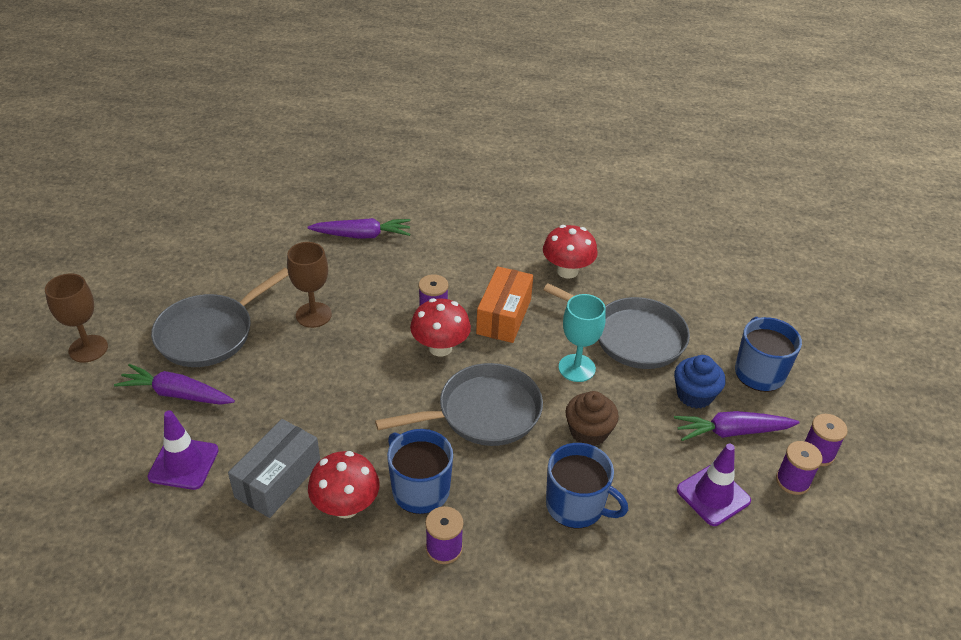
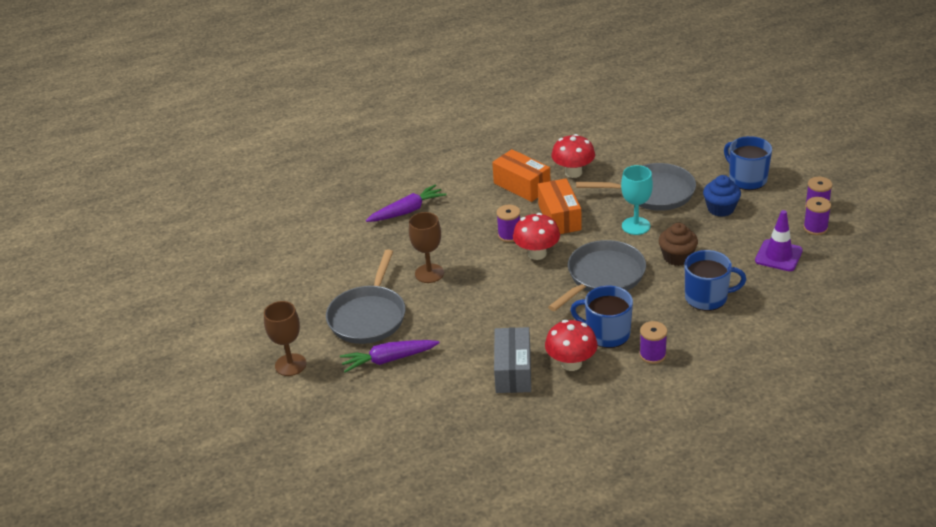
camera: 25 degrees left, 5 degrees down
purple traffic cone [148,410,219,490] -> none
purple carrot [674,411,799,441] -> none
none -> orange box [492,149,551,202]

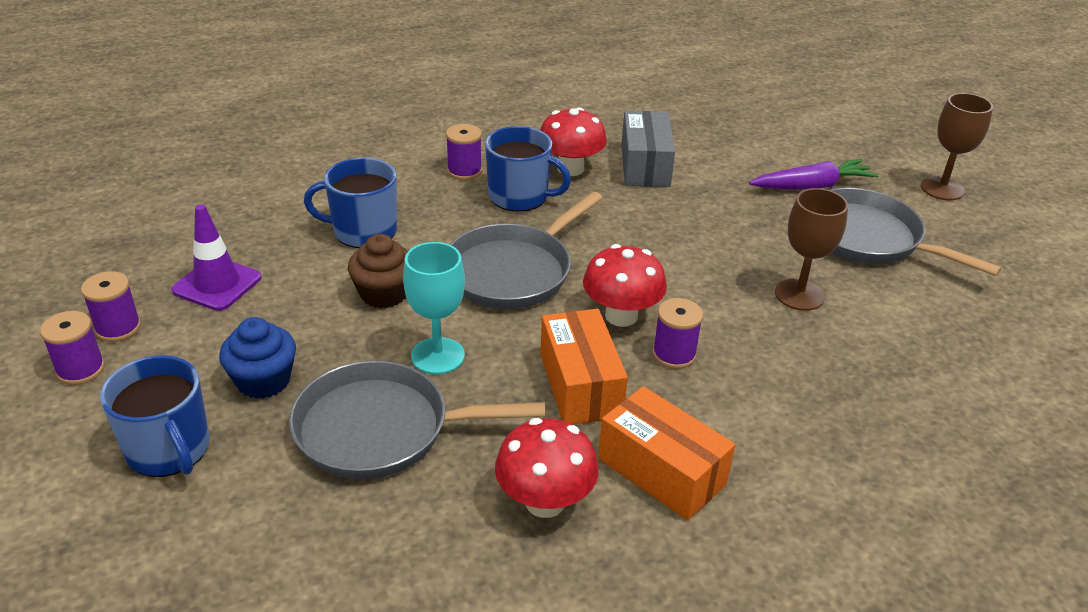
camera: 175 degrees right, 0 degrees up
grey pan [326,249,405,344] -> grey pan turned 60 degrees counterclockwise [830,188,1002,276]
purple carrot [366,184,446,222] -> none

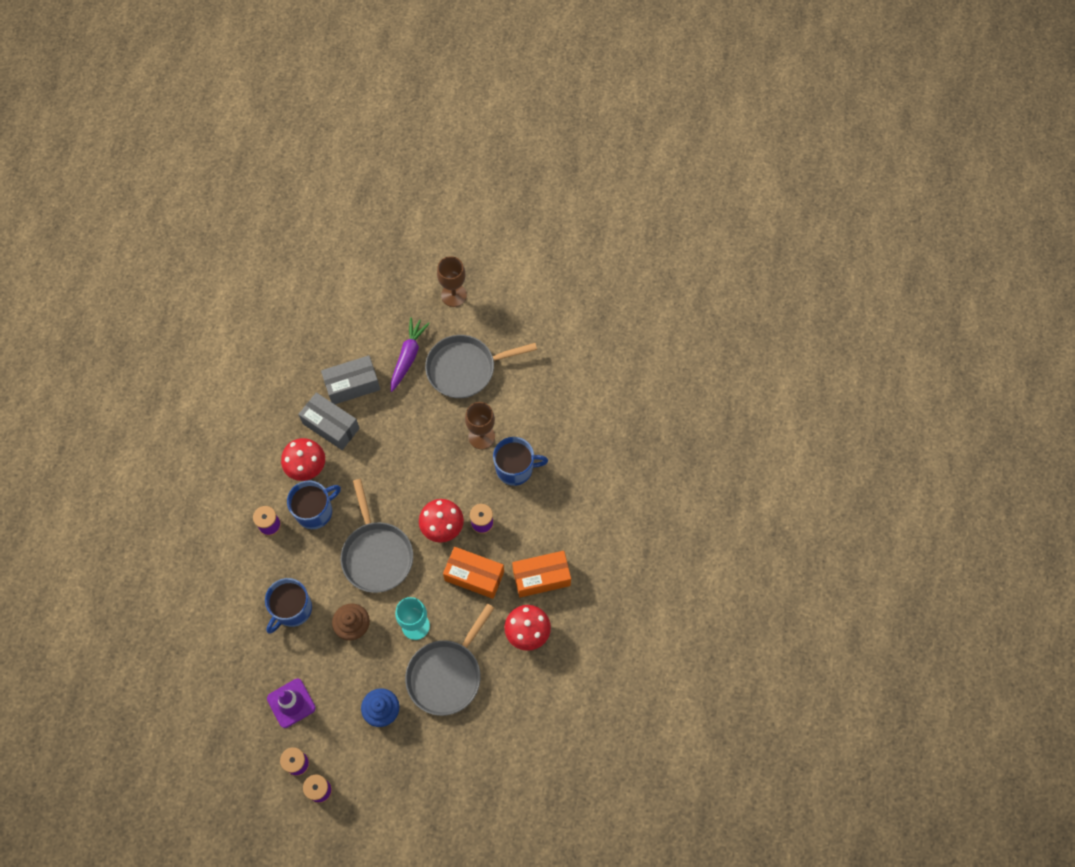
camera: 55 degrees left, 30 degrees up
blue mug [100,355,210,477] -> blue mug moved to [493,437,548,486]
none -> grey box [321,355,380,404]

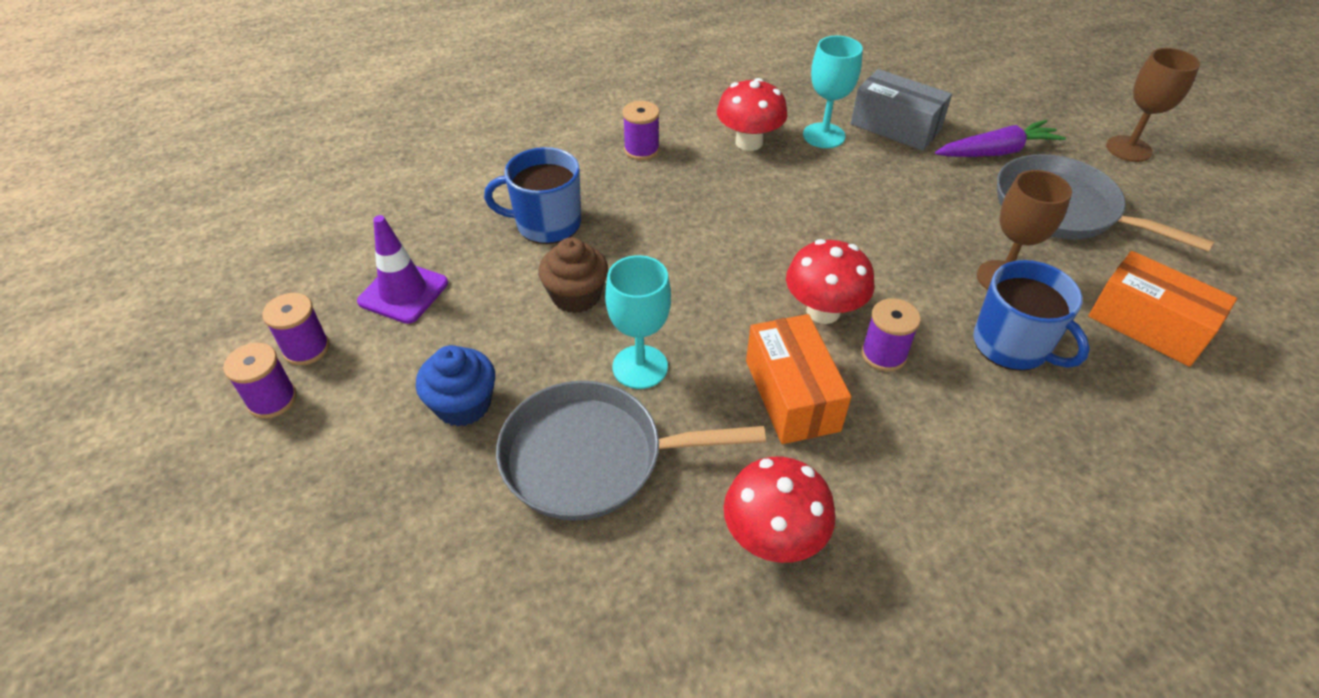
camera: 55 degrees right, 20 degrees down
blue mug [287,481,341,529] -> none
grey box [298,393,360,450] -> turquoise goblet [803,36,863,148]
grey pan [341,479,413,593] -> none
orange box [512,551,571,597] -> orange box moved to [1088,251,1237,367]

